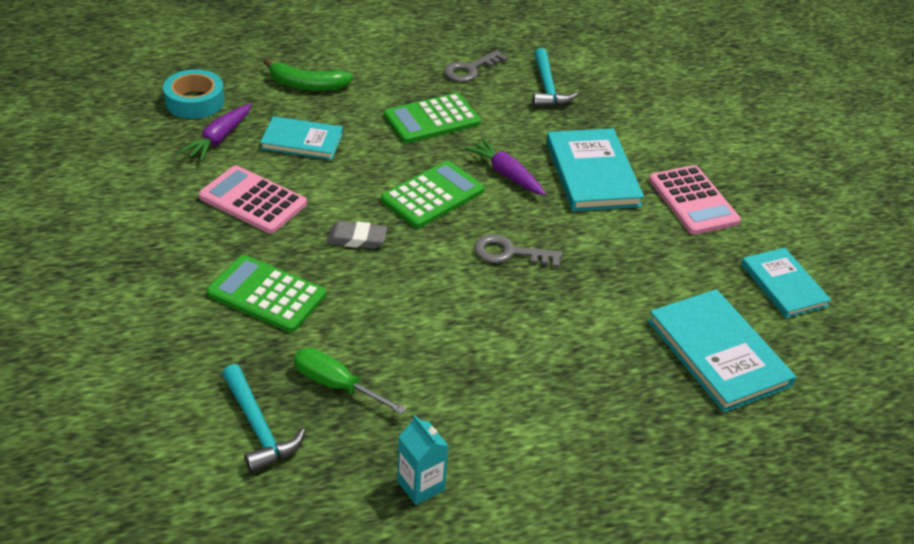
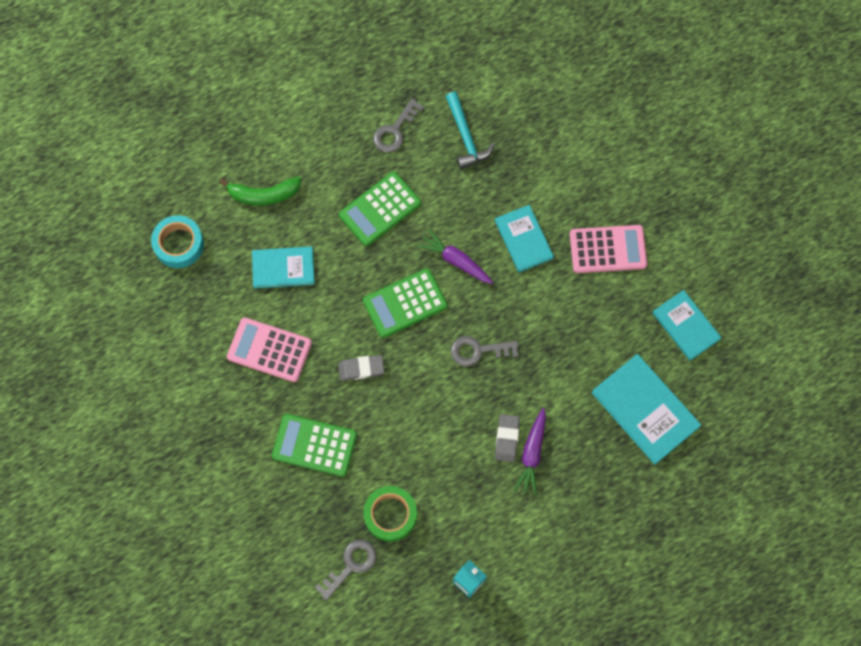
camera: 10 degrees left, 30 degrees up
purple carrot [180,104,251,161] -> purple carrot moved to [514,408,546,495]
turquoise hammer [222,364,305,473] -> grey key [315,540,376,601]
green screwdriver [294,348,407,414] -> green tape [363,486,417,542]
green calculator [381,161,484,228] -> green calculator turned 150 degrees counterclockwise [363,268,447,338]
turquoise book [546,128,644,211] -> turquoise book [495,205,554,272], size x0.66
pink calculator [649,165,741,235] -> pink calculator turned 60 degrees counterclockwise [570,225,647,273]
none -> grey eraser [495,414,520,462]

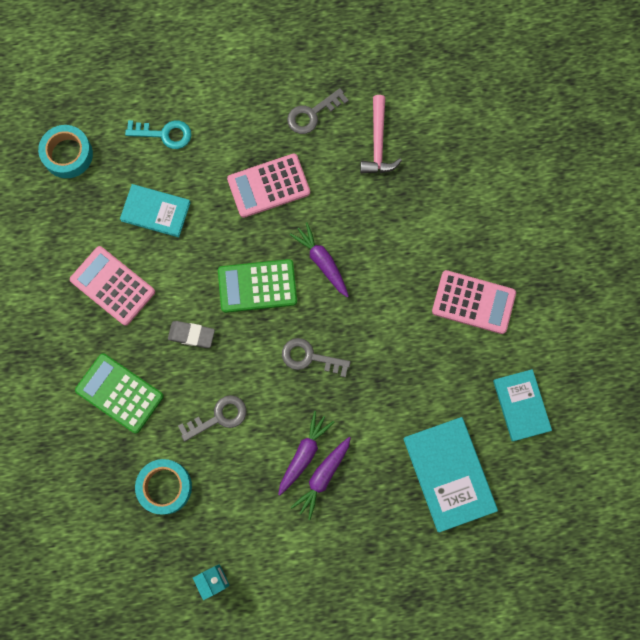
camera: 20 degrees right, 5 degrees up
green banana [219,177,301,206] -> turquoise key [125,120,192,149]
grey key [315,540,376,601] -> grey key moved to [178,395,246,441]
green calculator [339,172,421,246] -> pink calculator [227,154,310,218]
green tape [363,486,417,542] -> turquoise tape [135,459,192,515]
turquoise hammer [446,92,494,169] -> pink hammer [360,95,402,173]
turquoise book [495,205,554,272] -> none
grey eraser [495,414,520,462] -> purple carrot [278,411,334,496]

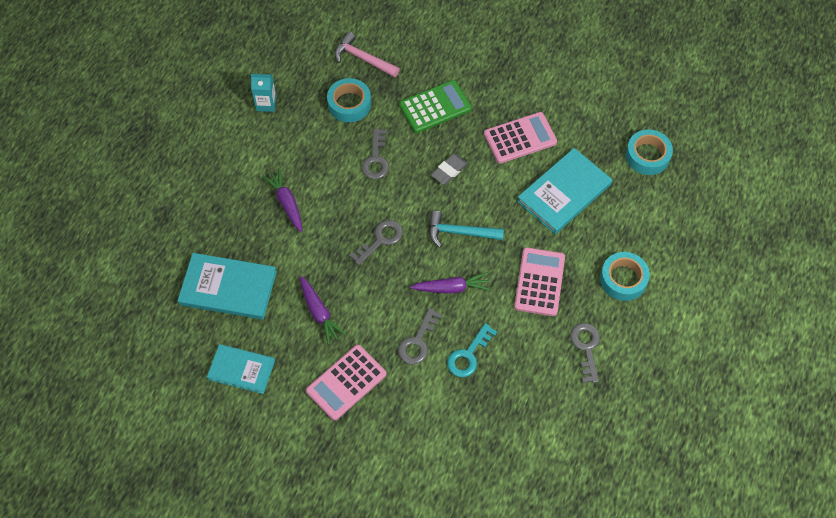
camera: 120 degrees right, 15 degrees down
turquoise book [120,184,191,237] -> turquoise book [517,148,612,234], size x1.52
turquoise key [125,120,192,149] -> turquoise key moved to [447,323,497,377]
green calculator [218,259,297,313] -> turquoise hammer [429,211,504,247]
purple carrot [278,411,334,496] -> purple carrot moved to [299,276,346,344]
pink hammer [360,95,402,173] -> pink hammer moved to [335,32,400,78]
none -> grey key [398,308,442,365]
none -> turquoise tape [600,252,650,301]

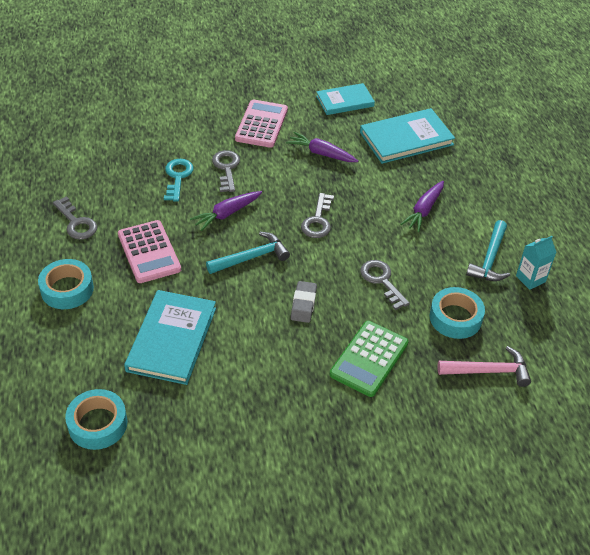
camera: 145 degrees right, 15 degrees down
purple carrot [262,168,303,232] -> purple carrot turned 90 degrees clockwise [400,181,444,232]
pink calculator [484,112,557,164] -> none
none -> turquoise hammer [466,220,510,281]

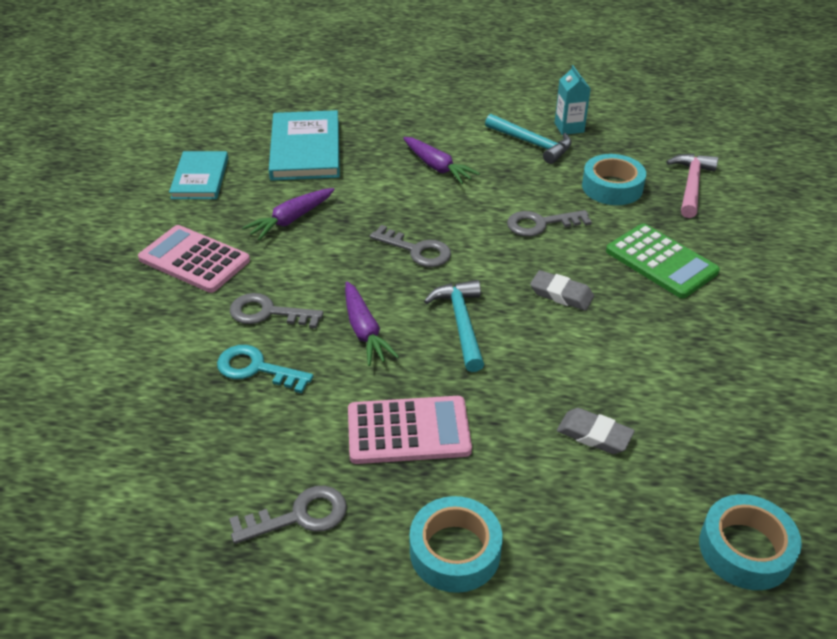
camera: 70 degrees left, 5 degrees down
turquoise book [124,290,216,385] -> grey eraser [557,408,635,454]

